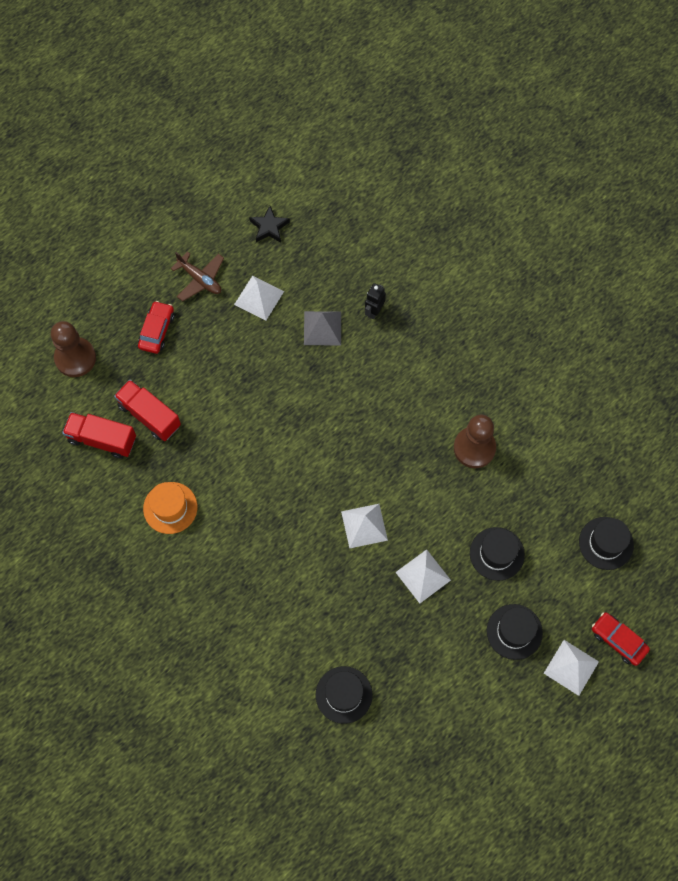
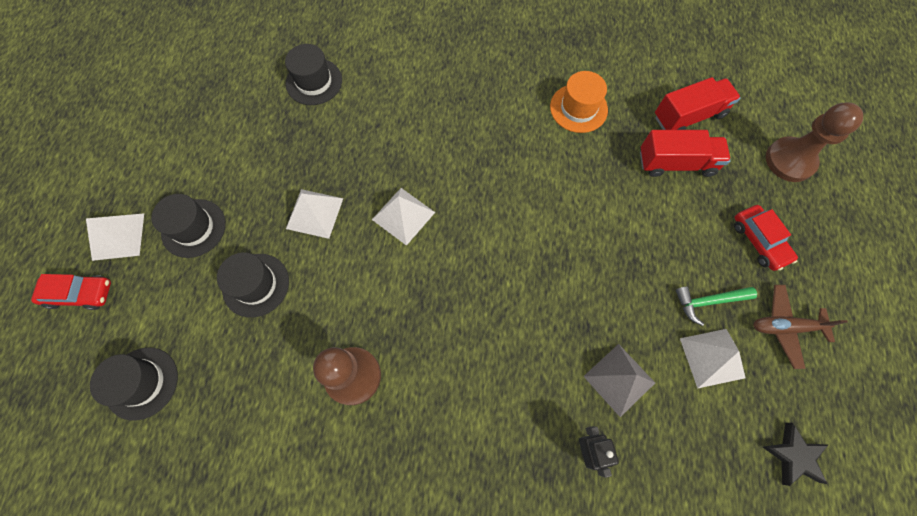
camera: 140 degrees right, 0 degrees up
none -> green hammer [675,286,757,326]

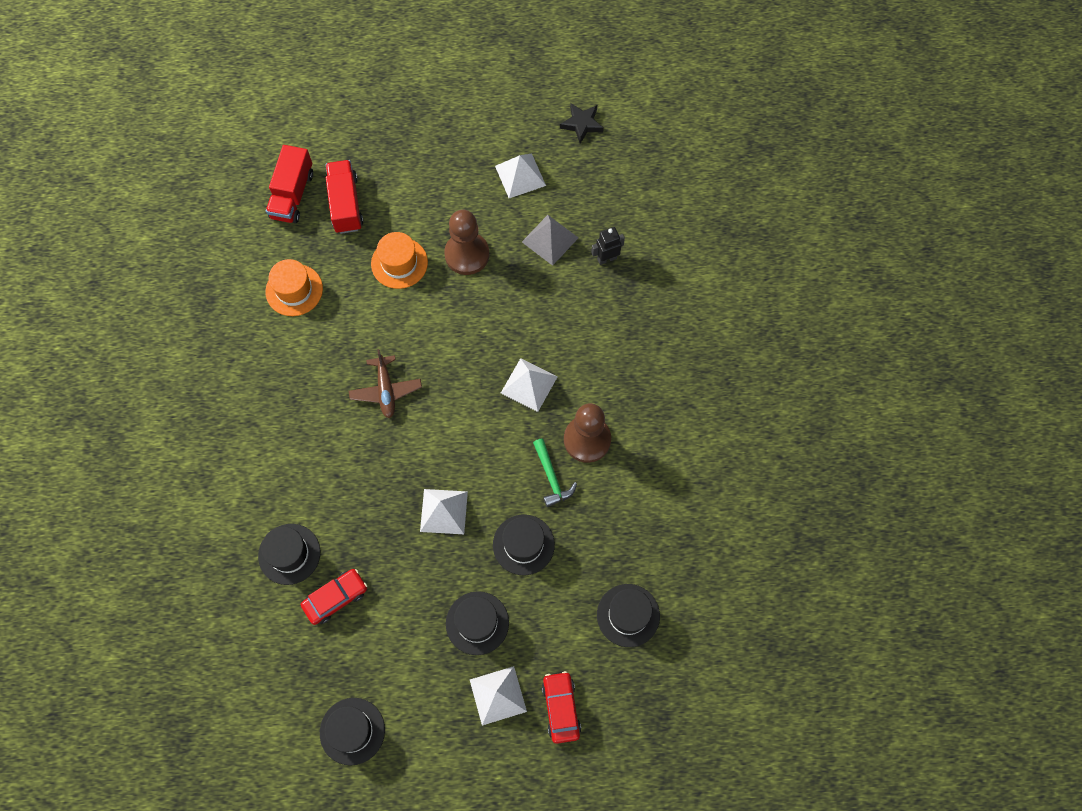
camera: 100 degrees left, 0 degrees up
white pyramid [372,188,435,246] -> white pyramid moved to [501,358,558,412]
red truck [655,77,741,130] -> red truck turned 135 degrees counterclockwise [266,145,313,223]
green hammer [675,286,757,326] -> green hammer moved to [533,438,577,507]
red car [734,205,798,271] -> red car moved to [301,569,367,625]
brown plane [753,285,848,369] -> brown plane moved to [349,349,422,418]
brown pawn [766,103,863,182] -> brown pawn moved to [444,210,489,275]
none -> black hat [320,698,385,766]
none -> orange hat [371,232,428,289]

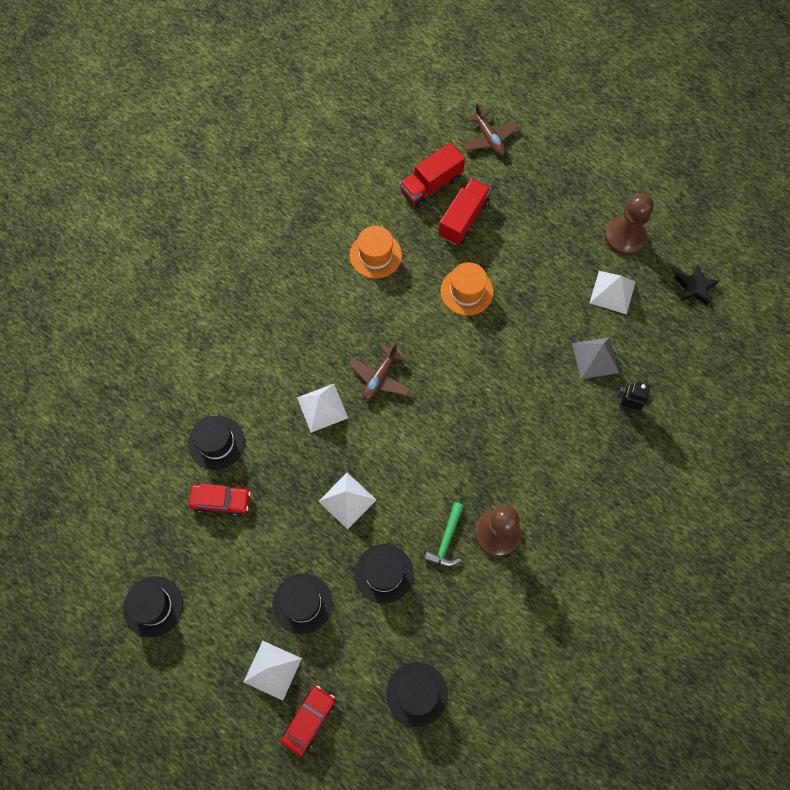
camera: 40 degrees right, 0 degrees up
brown pawn [444,210,489,275] -> brown pawn moved to [605,193,654,256]
white pyramid [501,358,558,412] -> white pyramid moved to [297,384,348,433]
none -> brown plane [462,103,519,156]

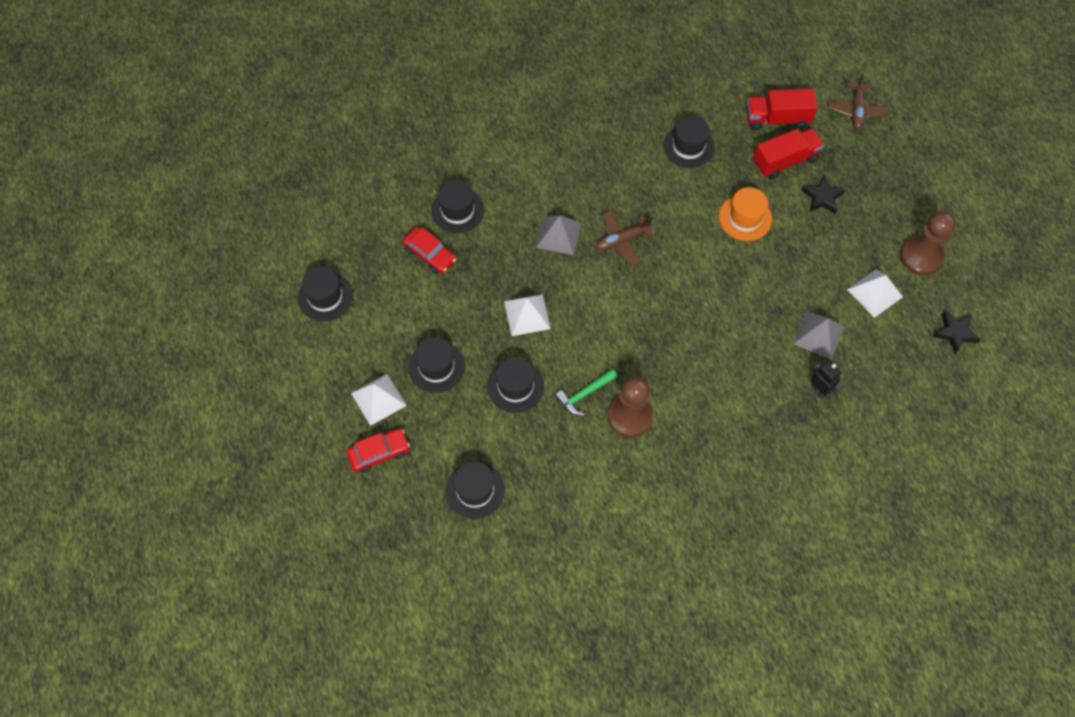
camera: 35 degrees right, 5 degrees down
white pyramid [297,384,348,433] -> grey pyramid [536,215,582,255]
orange hat [350,226,402,278] -> black hat [663,115,715,168]
none -> black star [802,175,845,214]

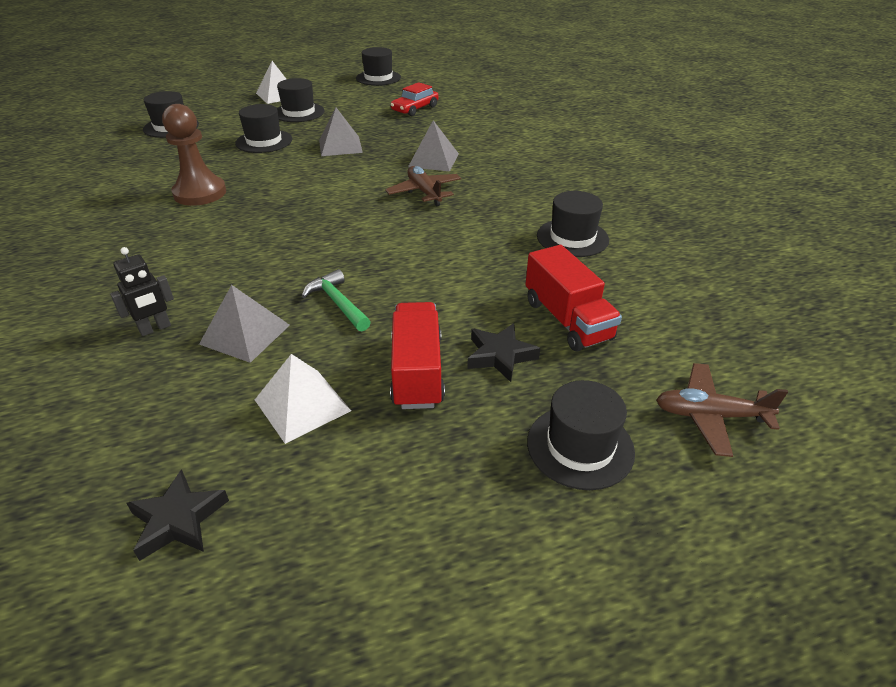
camera: 90 degrees right, 25 degrees down
red car [346,428,410,473] -> none
black hat [431,180,484,233] -> black hat moved to [527,380,635,490]
white pyramid [504,294,551,336] -> grey pyramid [319,108,363,156]
green hammer [555,369,618,416] -> green hammer moved to [302,269,371,331]
orange hat [719,187,772,241] -> none
red truck [746,89,818,131] -> red truck moved to [390,302,445,409]
brown pawn [900,211,956,275] -> none

